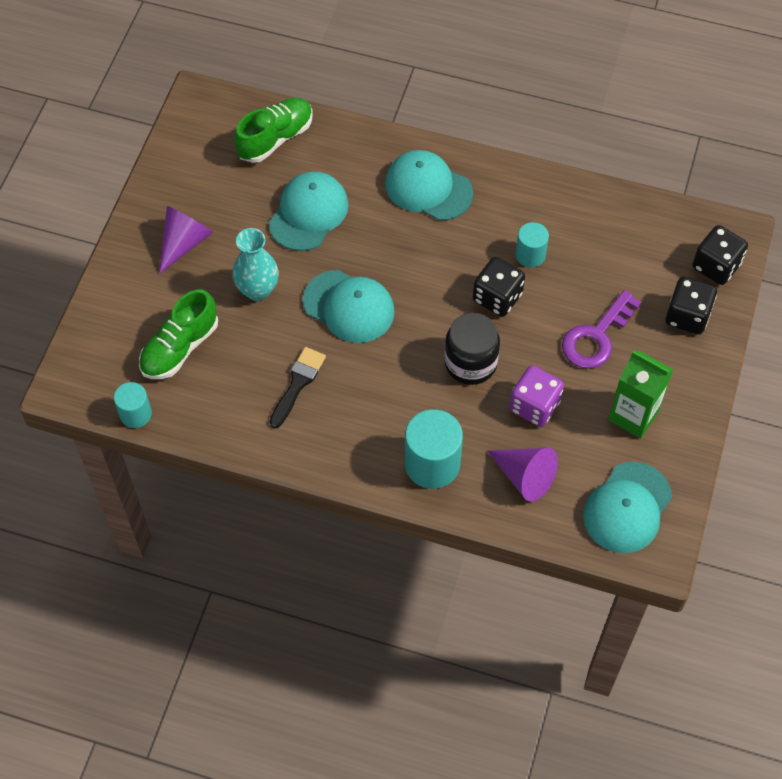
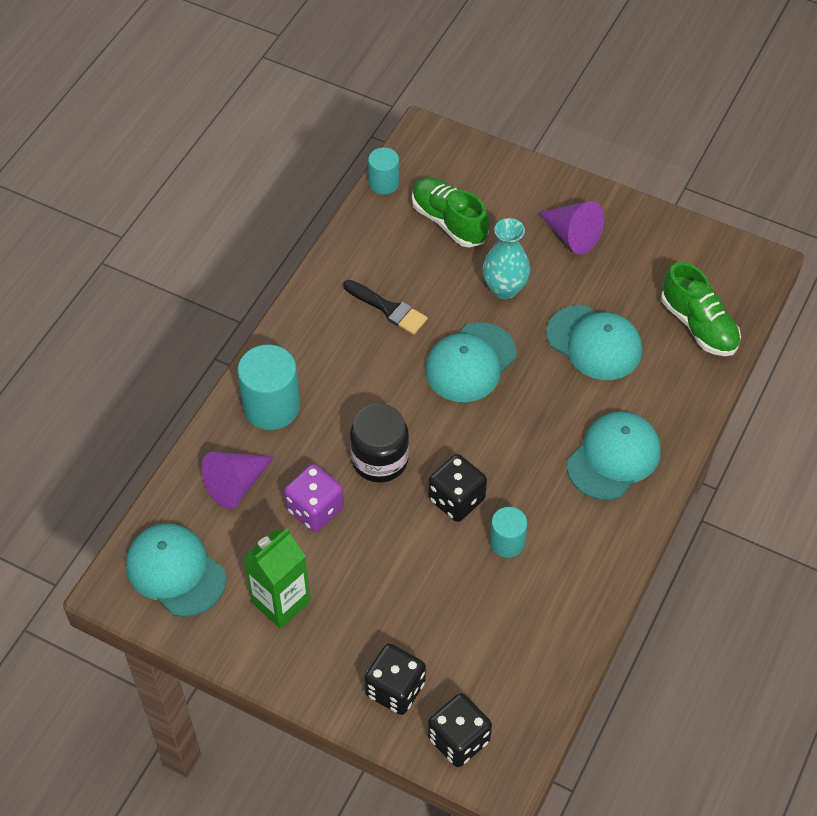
camera: 100 degrees right, 5 degrees down
purple key [562,290,642,369] -> none

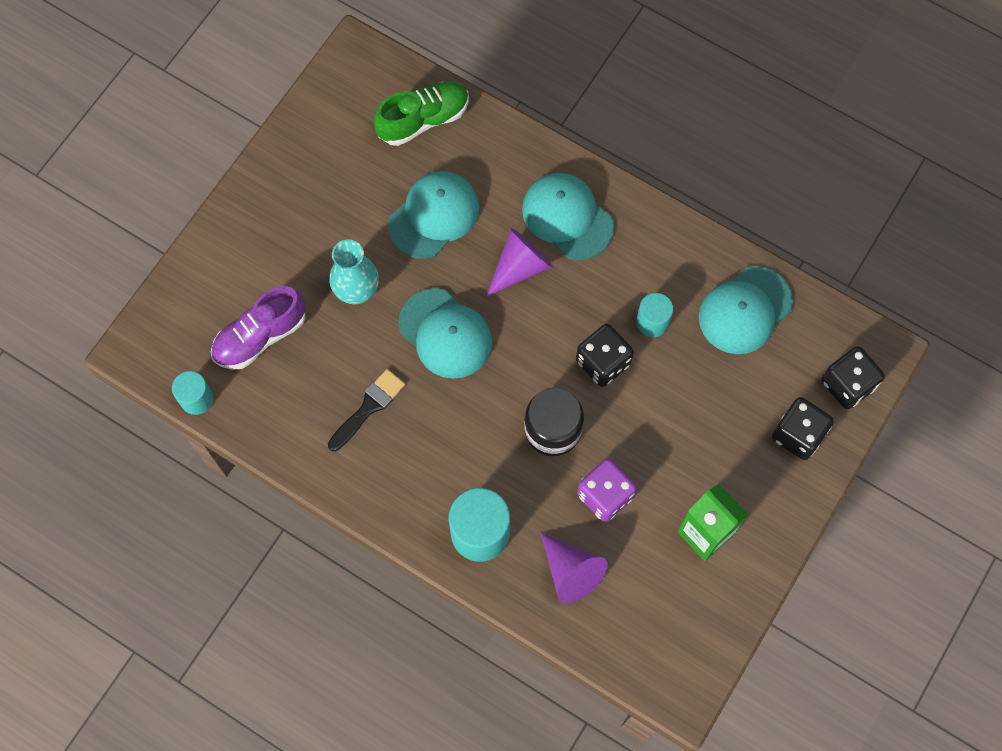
camera: 85 degrees left, 15 degrees up
turquoise cap [126,523,226,617] -> turquoise cap moved to [699,266,793,354]
green shoe [412,177,489,247] -> purple shoe [211,286,306,370]
purple cone [538,201,604,254] -> purple cone moved to [486,228,553,297]

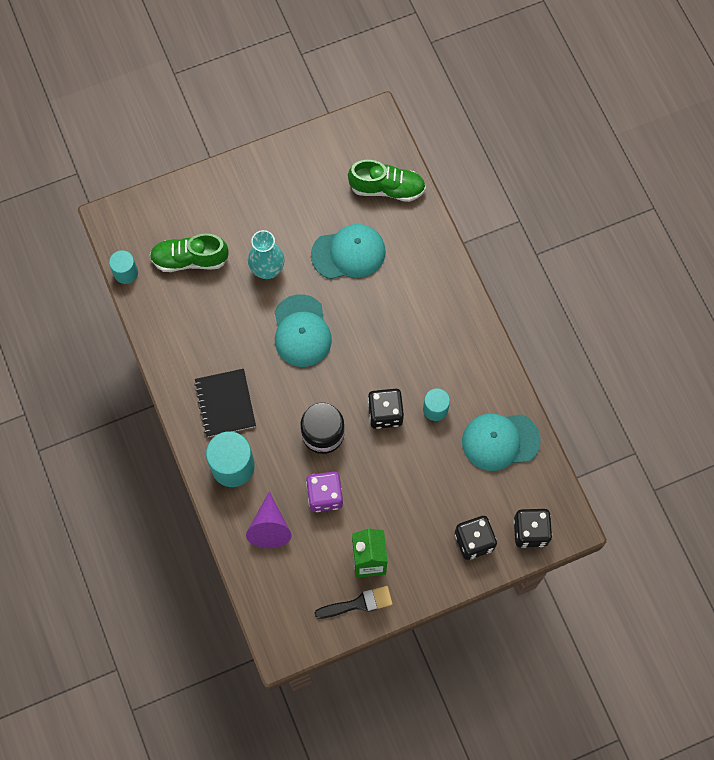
camera: 35 degrees right, 0 degrees up
purple shoe [211,286,306,370] -> green shoe [150,234,229,272]
black brush [328,369,405,451] -> black brush moved to [315,586,393,619]
purple cone [486,228,553,297] -> none
turquoise cap [522,173,614,260] -> none
none -> black notebook [194,369,256,437]

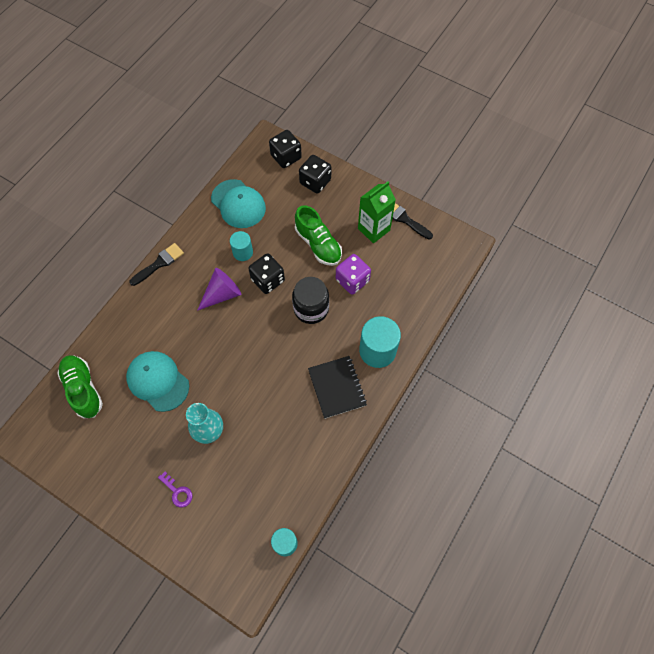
camera: 125 degrees left, 5 degrees down
green shoe [150,234,229,272] -> green shoe moved to [295,206,342,266]
black notebook [194,369,256,437] -> black notebook turned 60 degrees counterclockwise [308,356,367,419]
purple cone [246,491,292,548] -> purple cone moved to [197,268,241,311]
turquoise cap [274,294,332,367] -> none
none -> black brush [129,243,184,286]
none -> purple key [158,472,193,508]

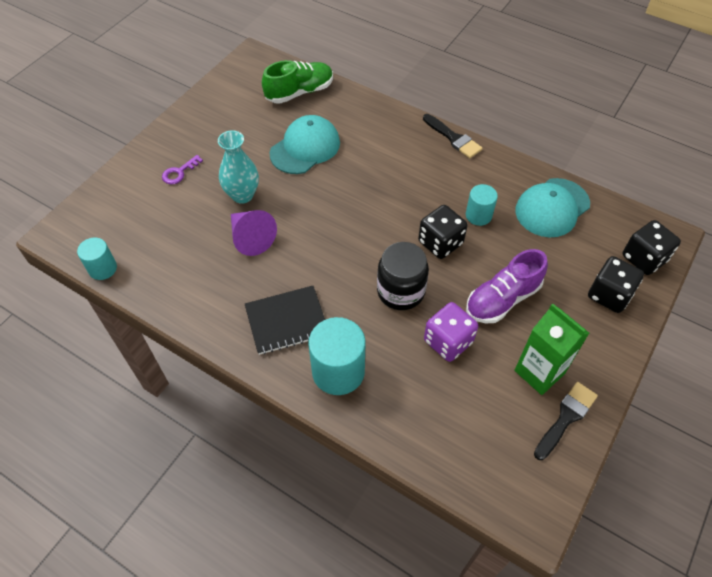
camera: 90 degrees right, 10 degrees down
purple cone [197,268,241,311] -> purple cone moved to [231,210,277,256]
green shoe [295,206,342,266] -> purple shoe [466,249,548,323]

